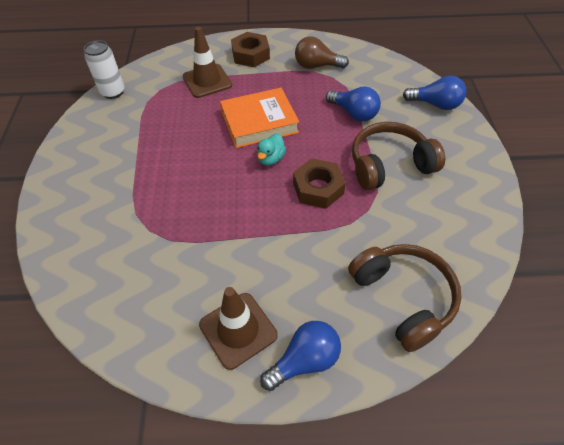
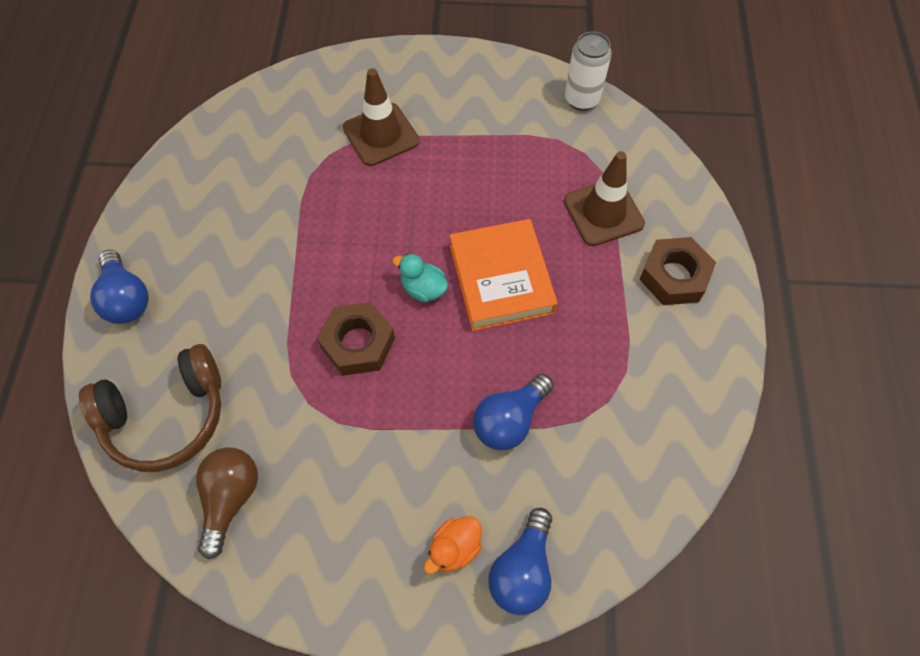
camera: 95 degrees right, 10 degrees up
brown traffic cone [199,287,278,370] -> brown traffic cone moved to [343,68,420,166]
brown light bulb [295,36,349,69] -> brown light bulb moved to [196,447,258,559]
brown headphones [352,122,445,190] -> none
none -> orange duck [424,516,482,574]

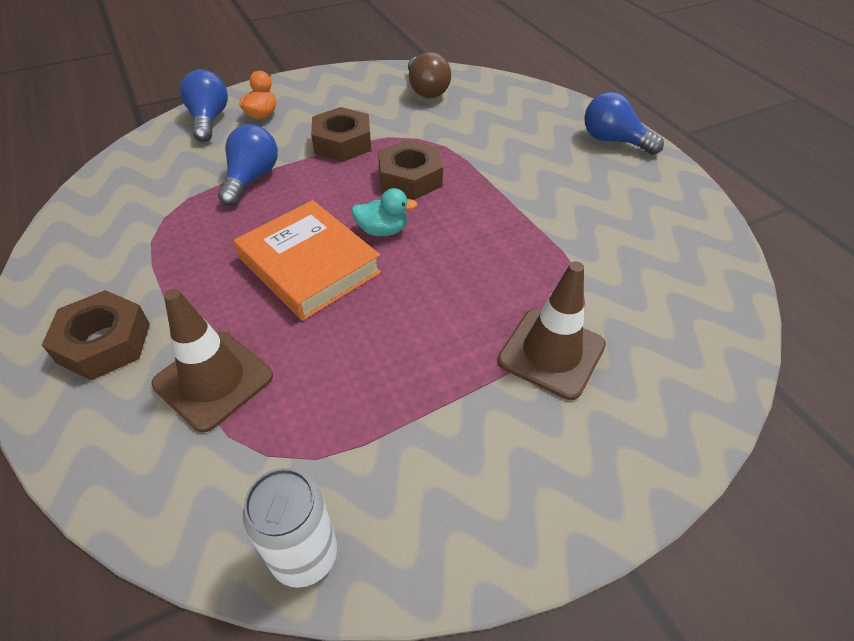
camera: 150 degrees right, 15 degrees down
brown headphones [79,344,221,472] -> none
none -> brown nut [311,107,371,162]

